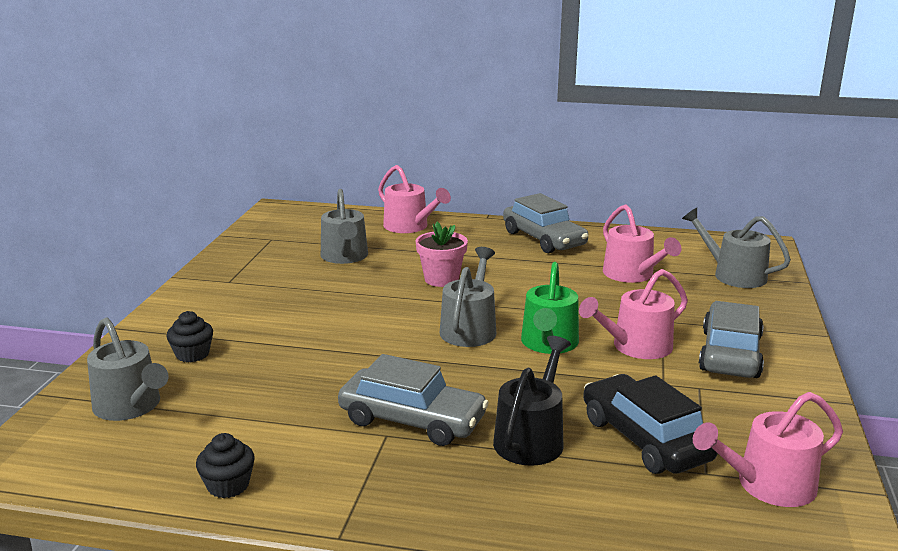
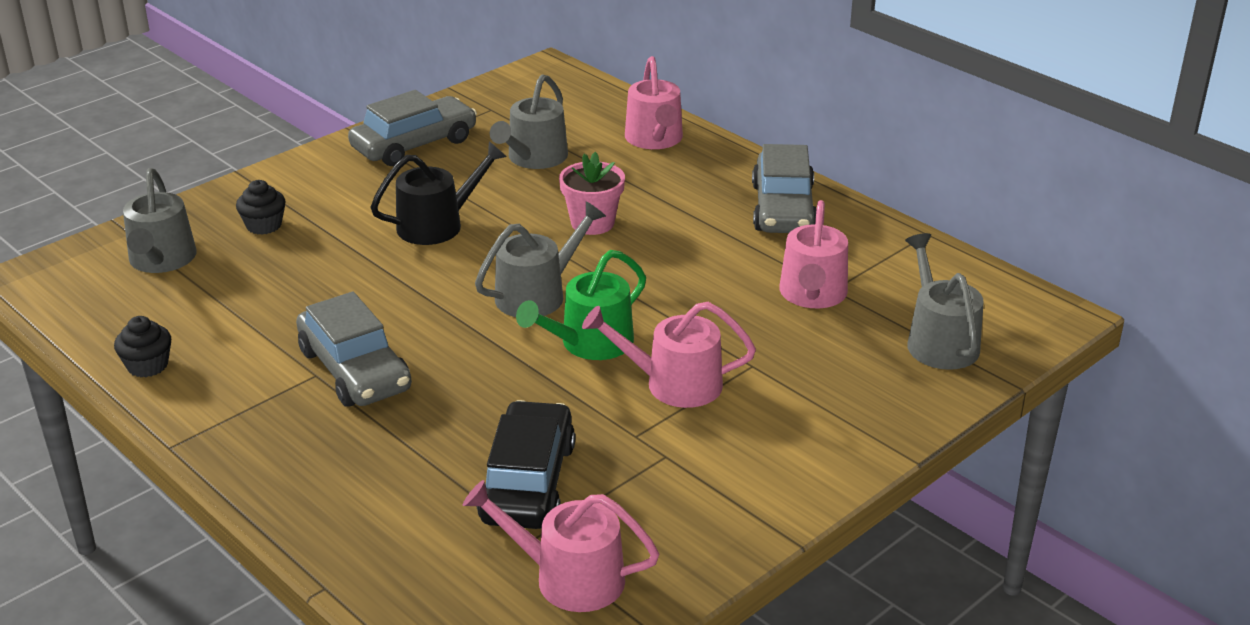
camera: 35 degrees right, 10 degrees up
black watering can [493,336,571,466] -> black watering can moved to [370,141,507,245]
grey car [699,301,764,378] -> grey car moved to [348,90,477,166]

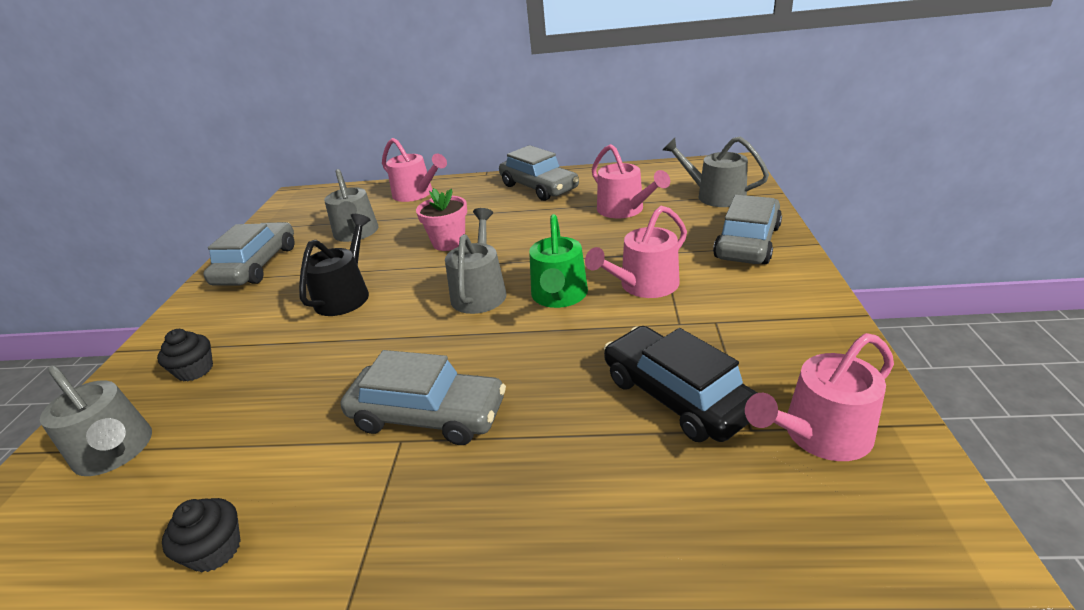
camera: 40 degrees left, 0 degrees up
none -> grey car [713,195,782,264]

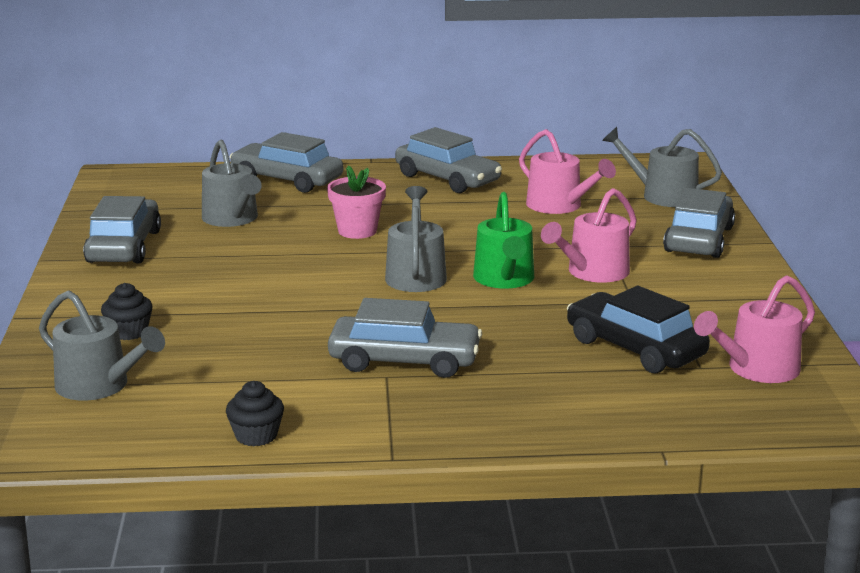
camera: 10 degrees left, 10 degrees down
black watering can [299,214,370,316] -> none
pink watering can [382,138,447,202] -> grey car [230,132,343,193]

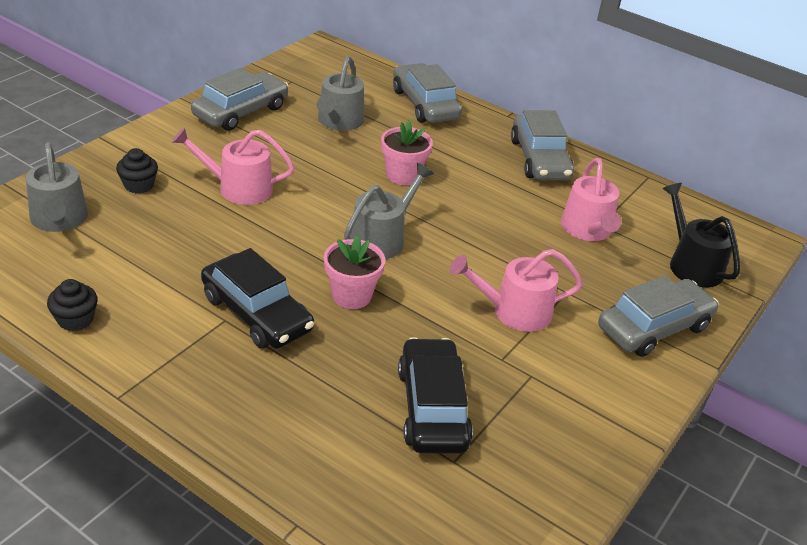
camera: 35 degrees right, 15 degrees up
grey car [328,298,482,378] -> black car [201,248,314,349]
green watering can [473,192,534,289] -> none
grey watering can [602,127,722,207] -> black watering can [662,183,740,288]
pink watering can [694,275,815,383] -> pink watering can moved to [172,127,294,205]
none -> pink flower pot [324,235,385,309]

